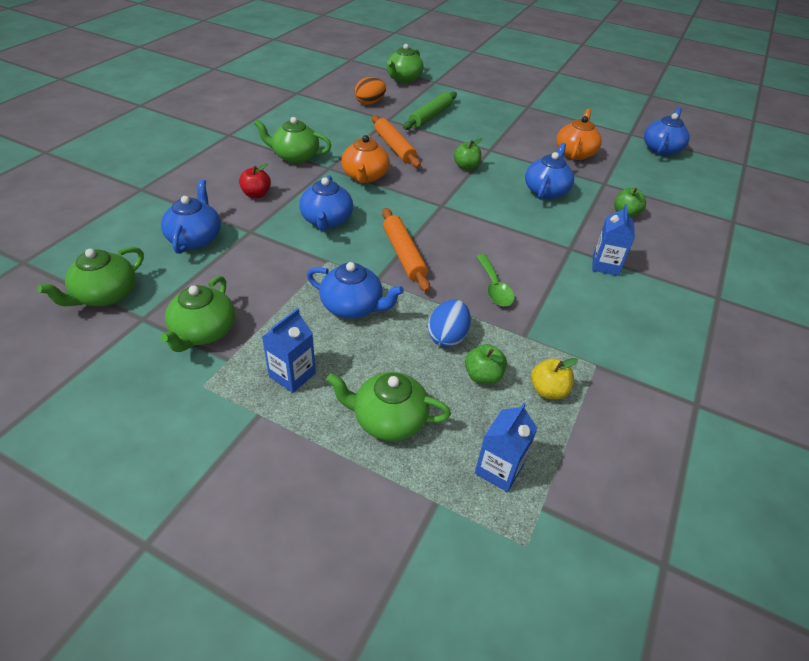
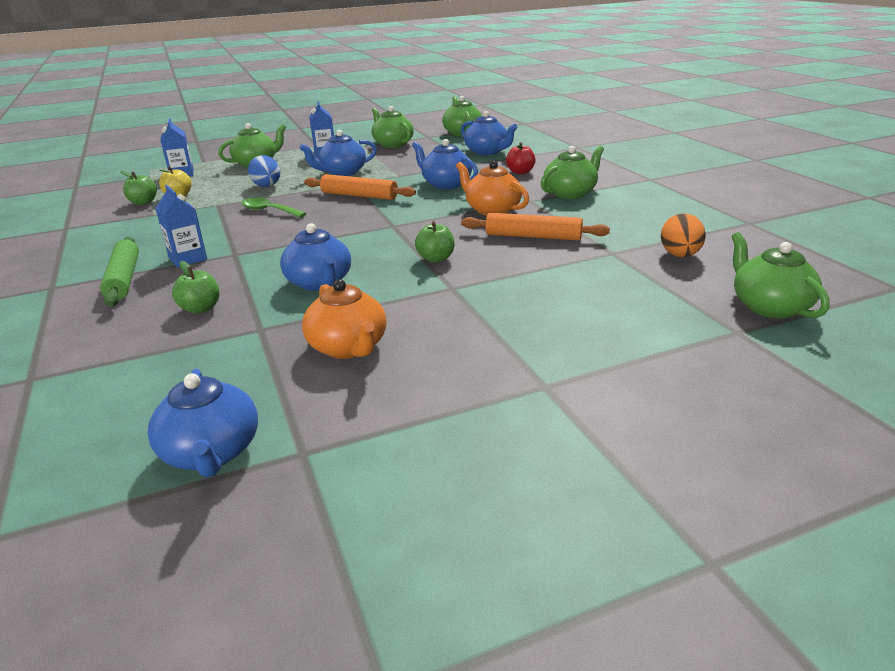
camera: 135 degrees right, 15 degrees down
green rolling pin [403,91,457,130] -> green rolling pin moved to [100,237,139,306]
green apple [465,344,507,384] -> green apple moved to [121,171,157,205]

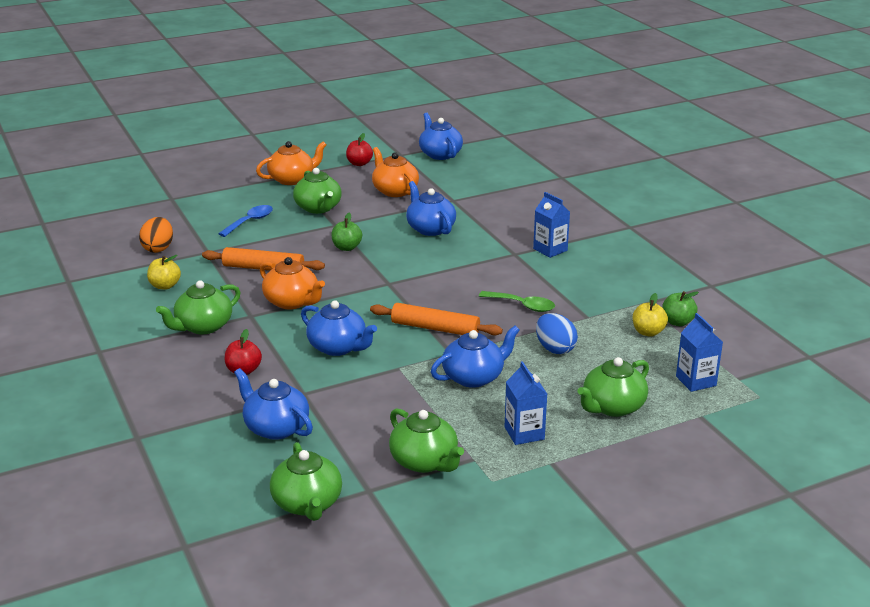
camera: 175 degrees right, 0 degrees up
green rolling pin [100,237,139,306] -> none
green apple [172,261,219,314] -> none
green teapot [731,232,830,319] -> green teapot moved to [293,168,342,214]
none -> yellow apple [147,255,181,290]
none -> blue spoon [218,205,273,237]
none -> orange teapot [256,141,327,185]
none -> red apple [346,133,373,166]

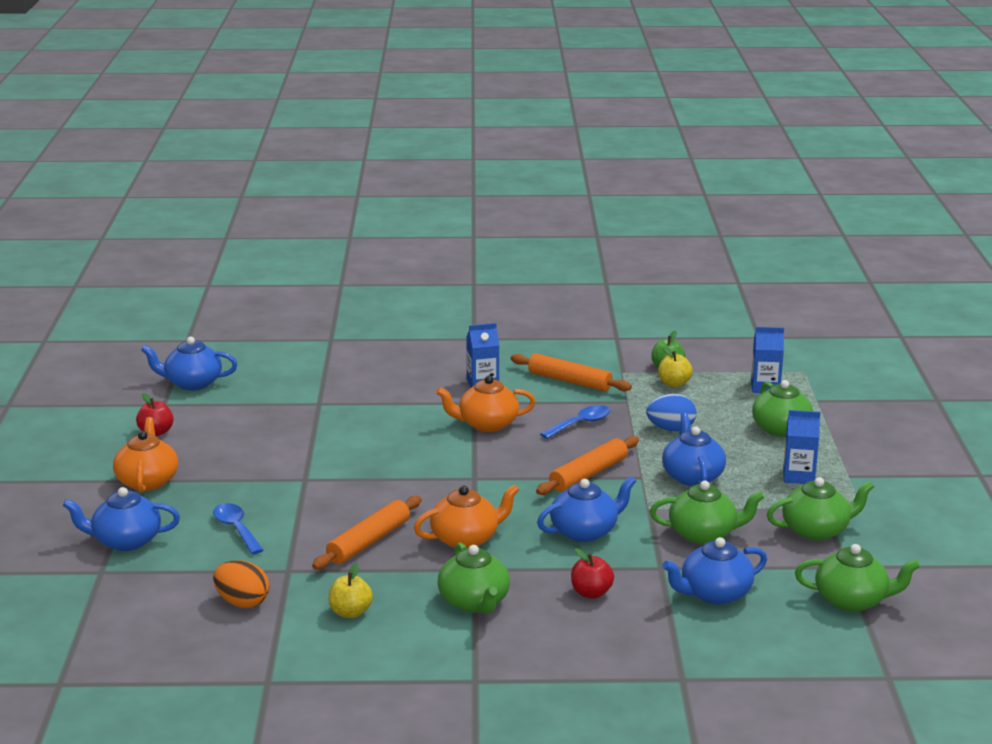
camera: 65 degrees left, 5 degrees down
green teapot [293,168,342,214] -> green teapot moved to [650,481,765,544]
green apple [331,212,362,251] -> none
orange teapot [372,147,419,197] -> orange teapot moved to [436,375,536,432]
blue teapot [406,181,456,236] -> blue teapot moved to [63,487,180,551]
green spoon [479,291,555,312] -> blue spoon [540,405,610,439]
none -> orange rolling pin [511,353,632,392]

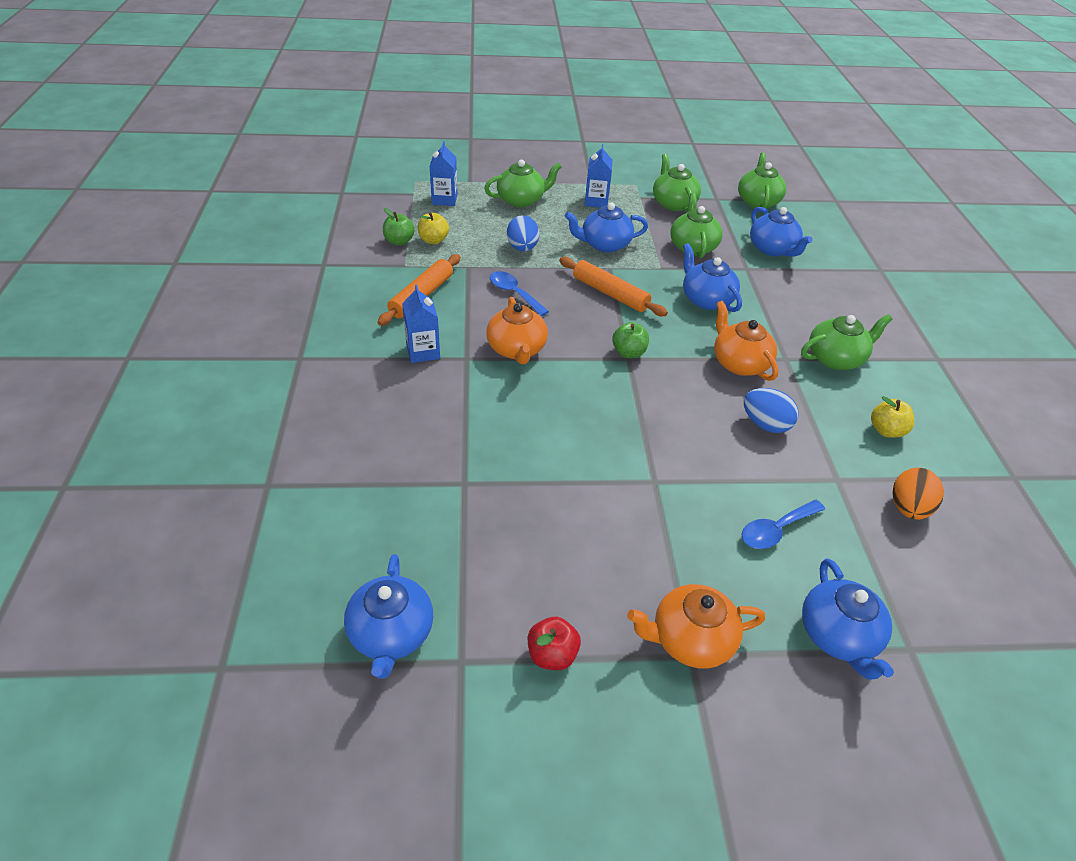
camera: 95 degrees left, 20 degrees up
orange rolling pin [312,496,421,570] -> blue egg [744,388,799,433]
red apple [571,548,614,599] -> none
none -> green apple [612,322,649,358]

